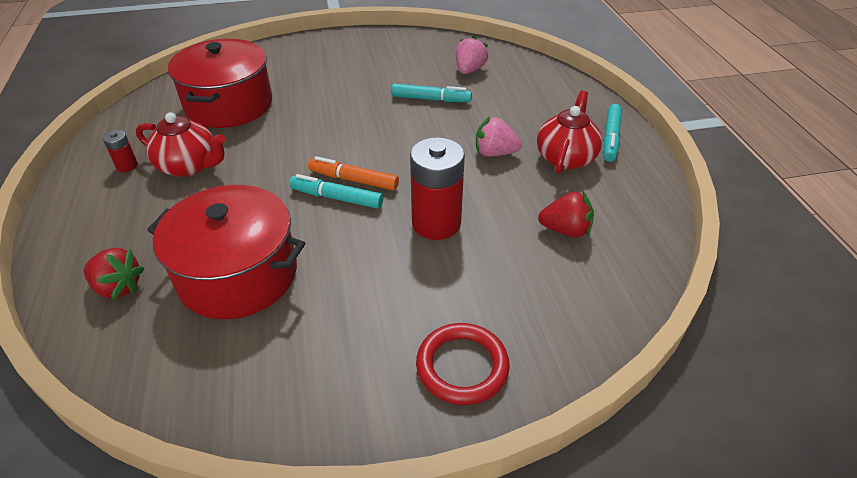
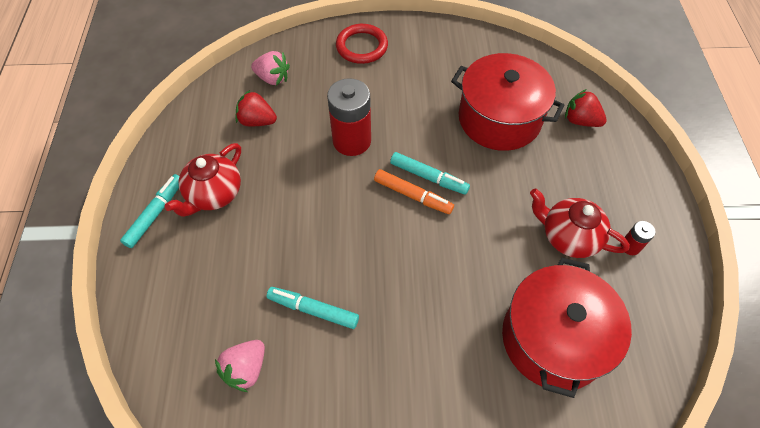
camera: 170 degrees left, 15 degrees up
pink strawberry [476,117,522,157] -> pink strawberry moved to [251,51,290,86]

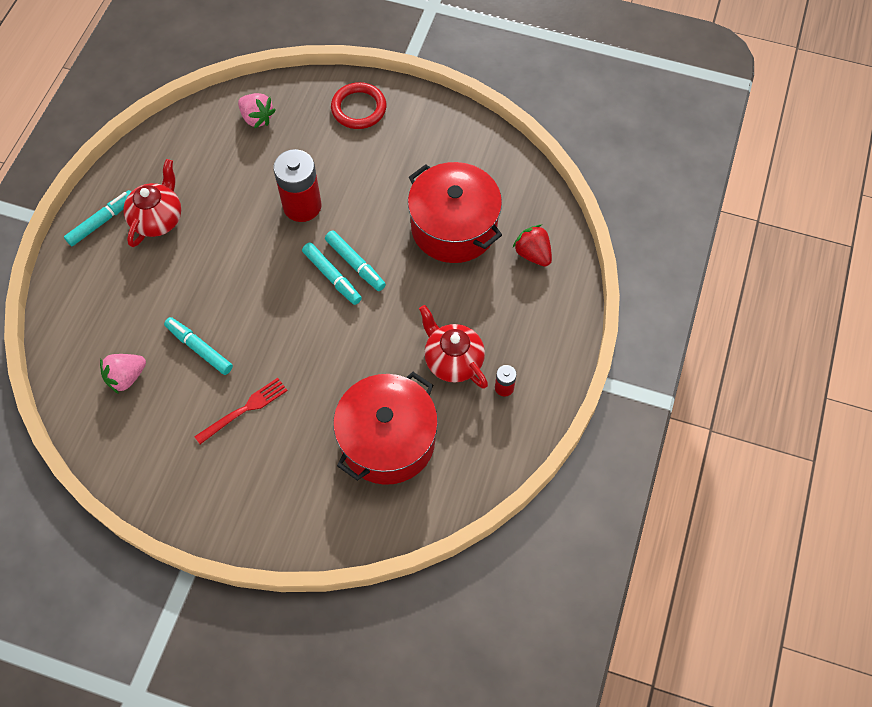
camera: 20 degrees right, 5 degrees up
red teapot [164,143,241,217] -> red teapot turned 150 degrees clockwise [123,159,181,247]
red strawberry [235,90,277,126] -> none
orange marker [374,169,454,214] -> turquoise marker [302,243,362,305]
none -> red fork [194,378,288,444]

